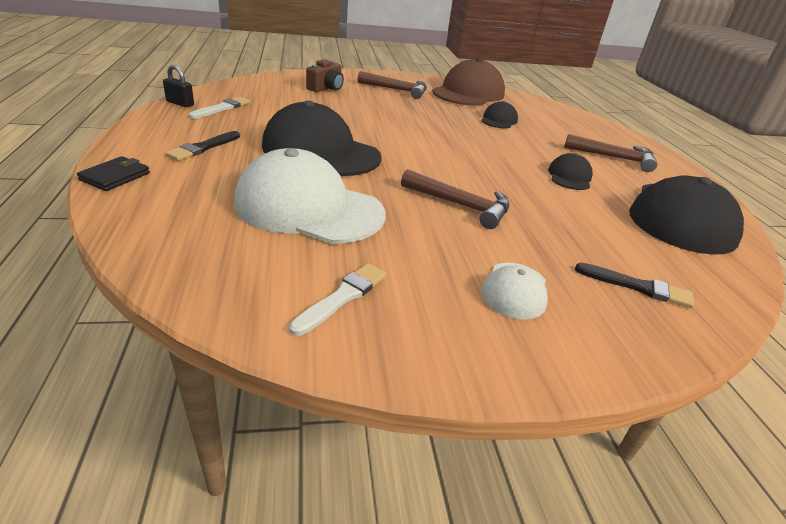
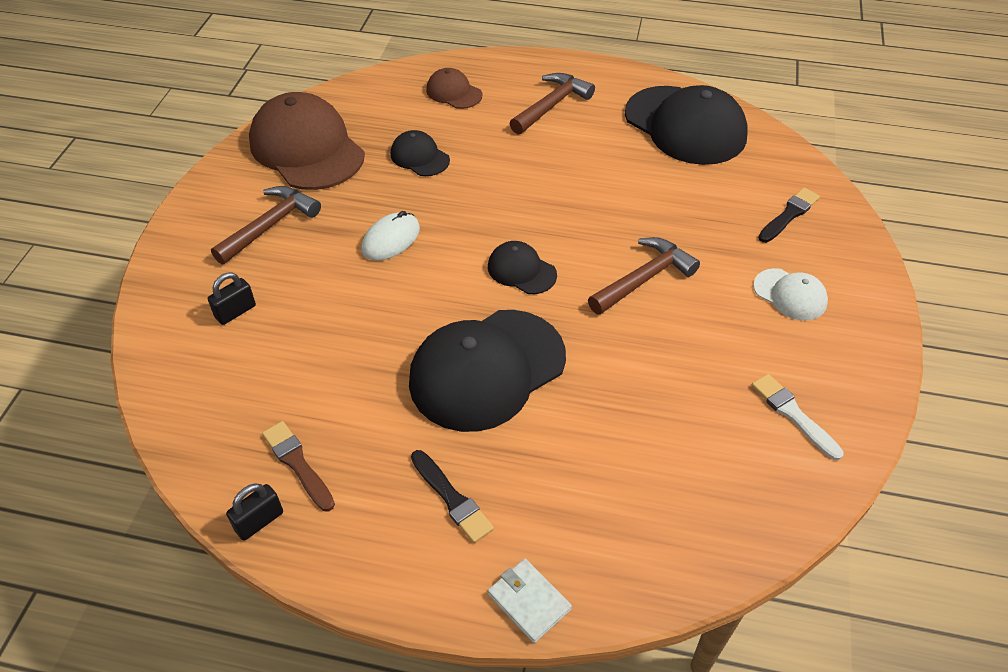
camera: 65 degrees left, 15 degrees up
black wallet [77,156,150,191] -> white wallet [488,559,572,643]
white brush [189,97,251,119] -> brown brush [262,421,335,511]
white cap [234,148,385,244] -> none
brown camera [306,59,344,92] -> black padlock [208,272,256,325]
black cap [548,153,593,190] -> black cap moved to [488,241,557,294]
none -> white mouse [361,211,420,261]
none -> brown cap [426,68,482,109]

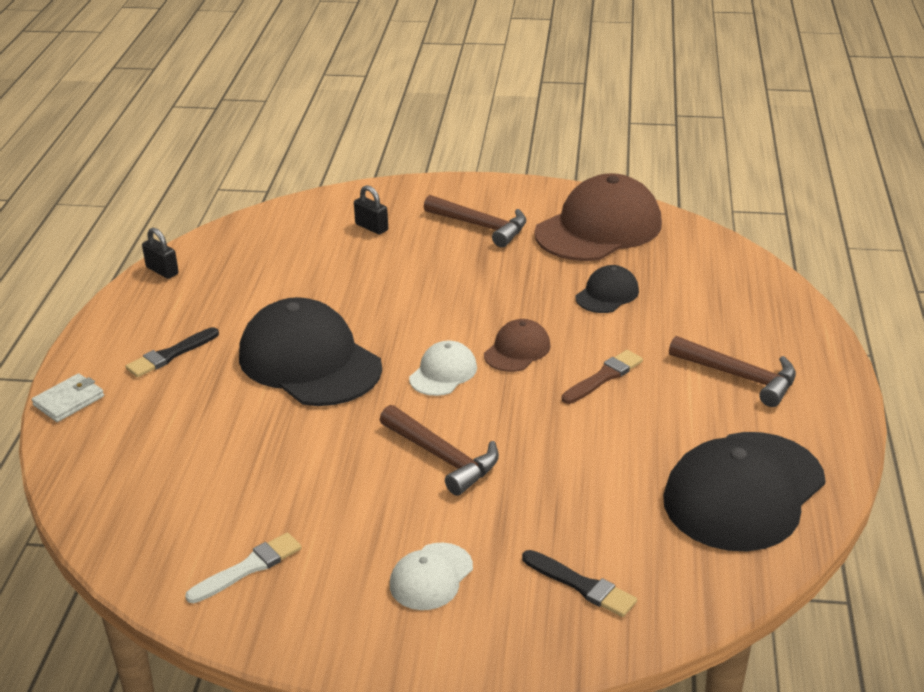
camera: 85 degrees right, 15 degrees down
brown brush [262,421,335,511] -> brown brush moved to [562,350,643,404]
white mouse [361,211,420,261] -> none
brown cap [426,68,482,109] -> brown cap moved to [484,319,551,372]
black cap [488,241,557,294] -> white cap [409,340,477,396]

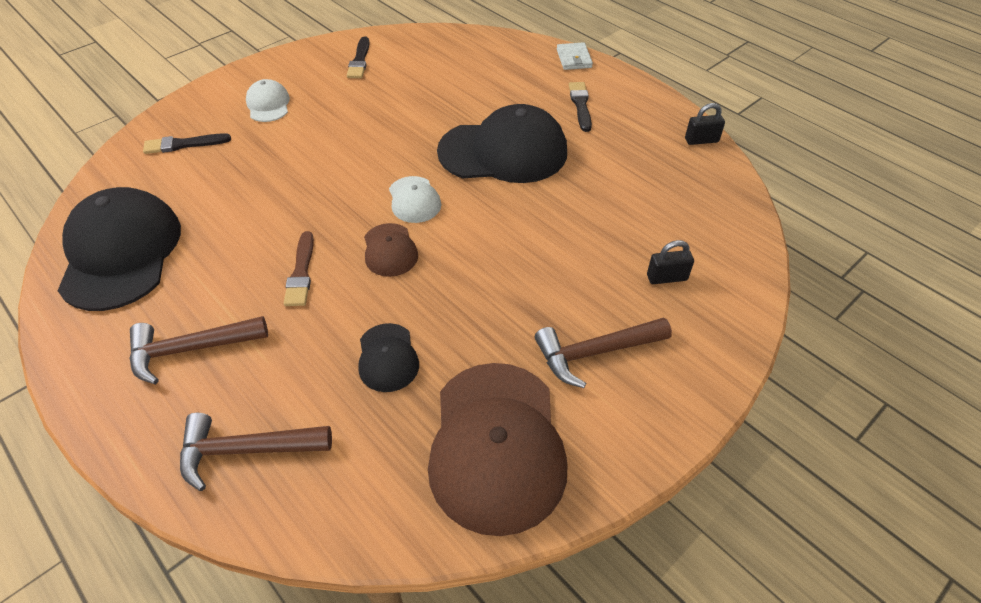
camera: 130 degrees right, 15 degrees up
white brush [185,532,302,603] -> black brush [347,36,370,78]
brown hammer [380,405,499,496] -> brown hammer moved to [180,413,332,491]

